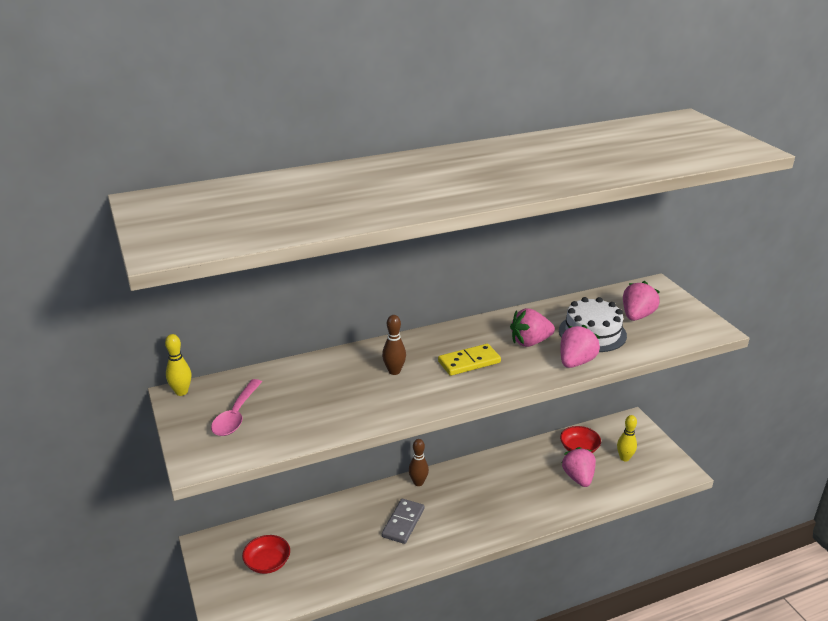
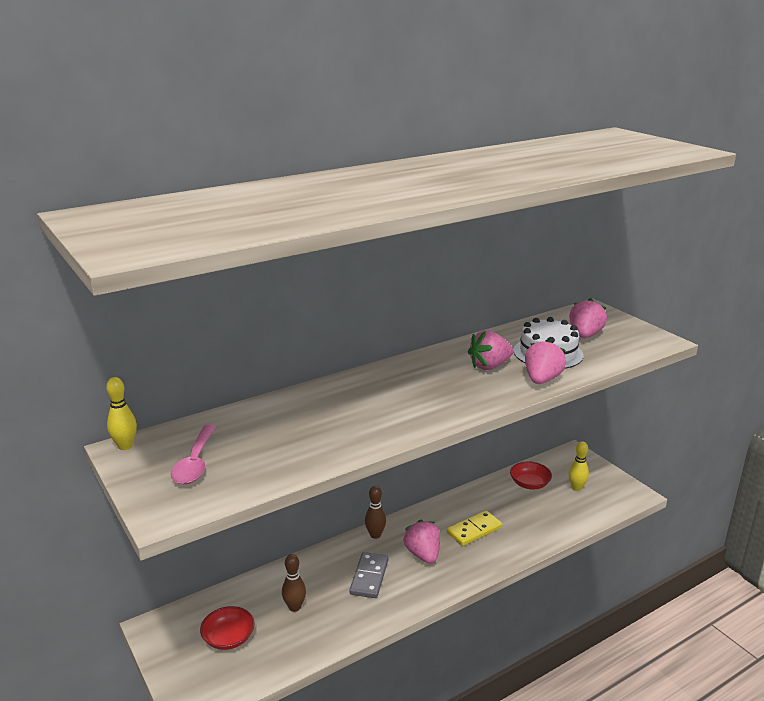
camera: 10 degrees left, 5 degrees down
brown bowling pin [382,315,406,375] -> brown bowling pin moved to [282,554,306,612]
yellow domino [438,344,501,376] -> yellow domino moved to [447,510,502,546]
pink strawberry [562,447,596,487] -> pink strawberry moved to [403,520,440,564]

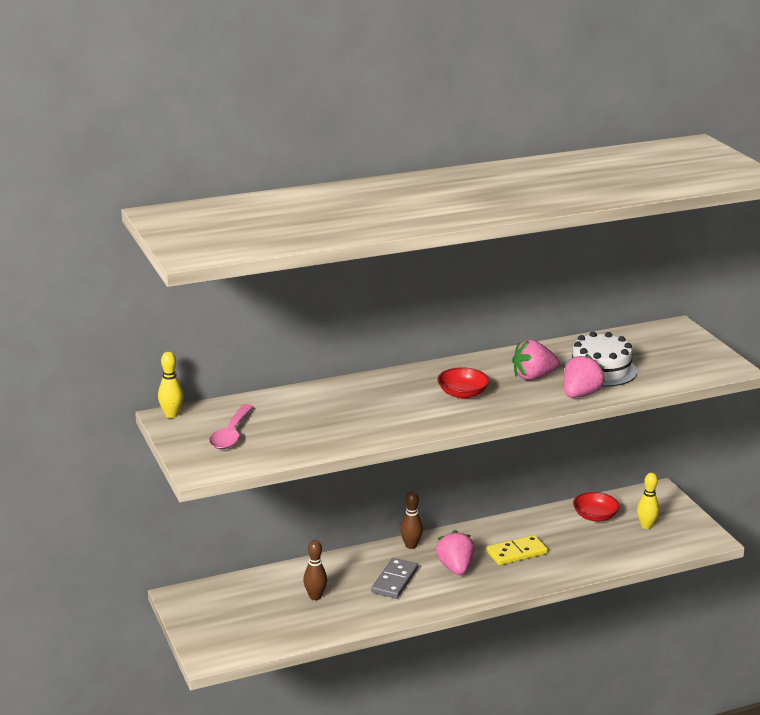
camera: 10 degrees right, 0 degrees up
red bowl [200,606,254,650] -> red bowl moved to [437,368,489,399]
pink strawberry [569,298,607,338] -> none

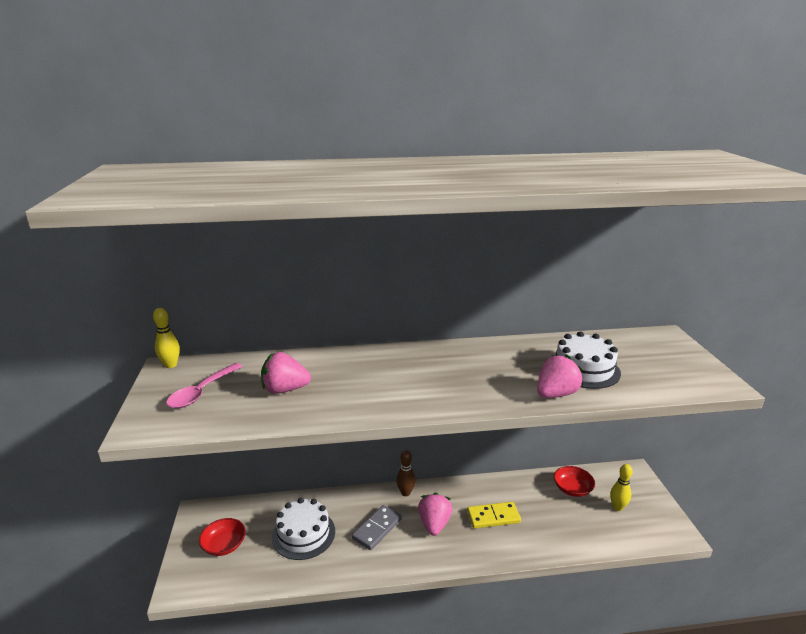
camera: 15 degrees right, 0 degrees up
brown bowling pin [303,540,327,600] -> white cake [272,498,335,560]
red bowl [437,368,489,399] -> red bowl moved to [199,518,246,556]
pink strawberry [512,340,559,380] -> pink strawberry moved to [261,352,311,394]

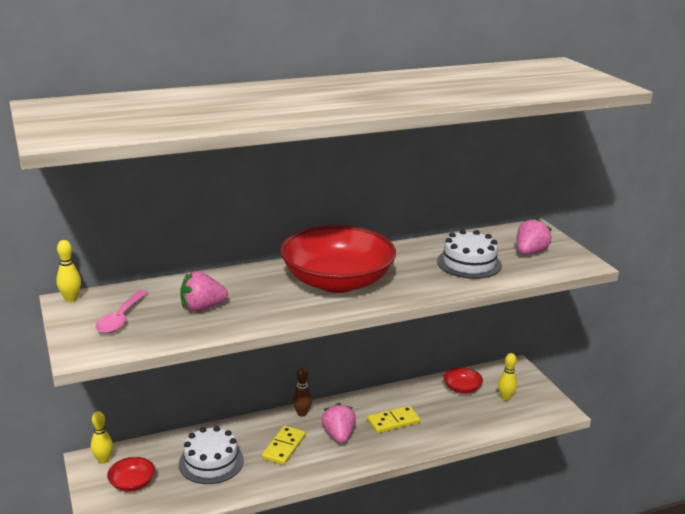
camera: 15 degrees left, 0 degrees up
grey domino [352,505,402,550] -> yellow domino [262,426,306,465]
pink strawberry [537,354,583,398] -> pink strawberry moved to [517,218,552,255]
none -> yellow bowling pin [91,411,113,464]
none -> red bowl [280,225,396,293]

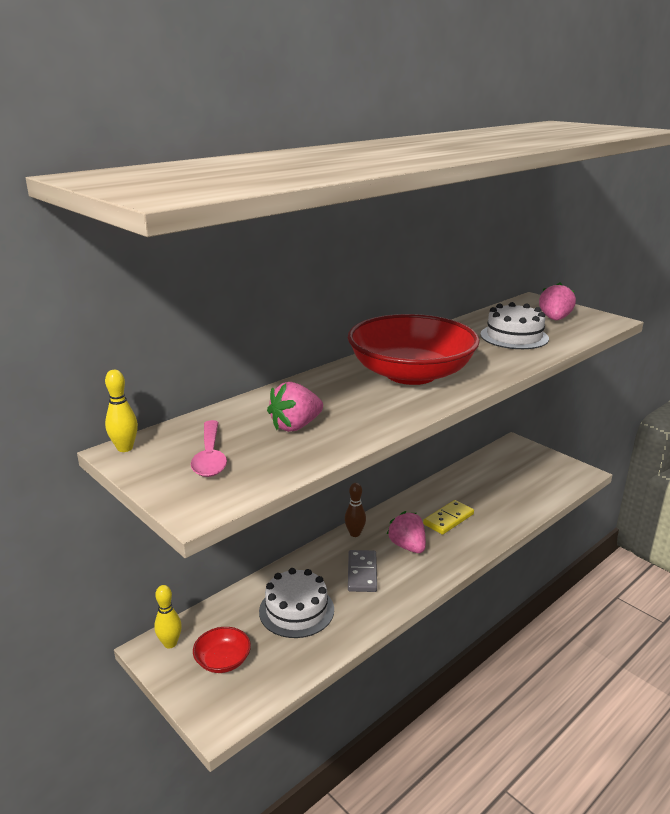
camera: 20 degrees left, 0 degrees up
yellow domino [262,426,306,465] -> grey domino [348,550,377,592]
red bowl [443,367,483,394] -> none
yellow bowling pin [498,353,517,401] -> none

